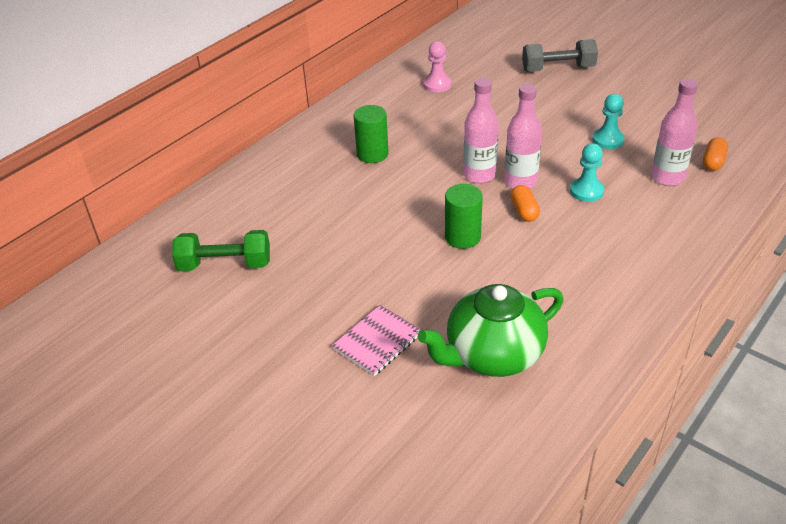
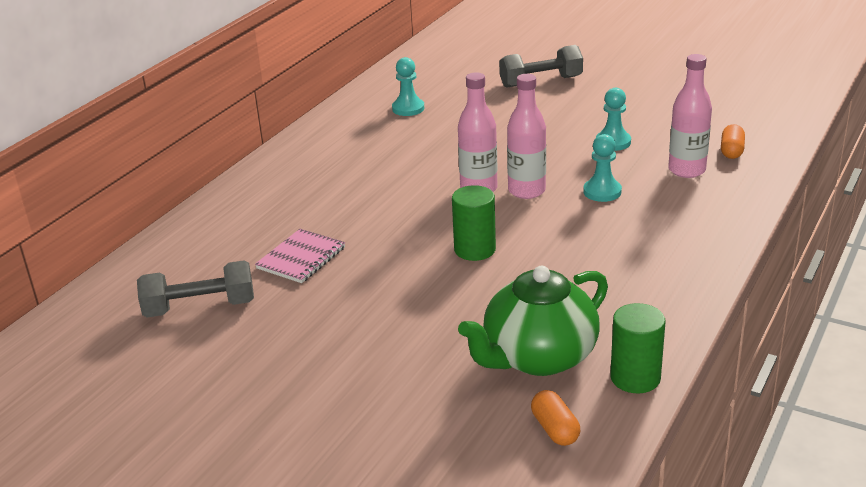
camera: 10 degrees left, 10 degrees down
green dumbbell [172,230,270,271] -> grey dumbbell [137,260,254,318]
pink notebook [332,305,421,376] -> pink notebook moved to [255,229,345,283]
green cylinder [353,105,389,163] -> green cylinder moved to [610,303,665,393]
pink pawn [423,41,451,93] -> turquoise pawn [392,57,424,116]
orange capsule [510,185,540,222] -> orange capsule moved to [531,390,580,446]

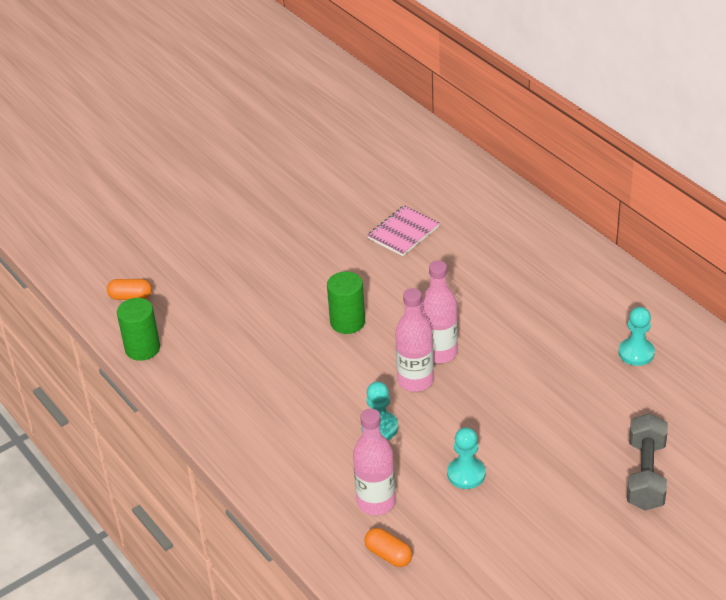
camera: 115 degrees right, 10 degrees up
grey dumbbell [137,260,254,318] -> none
pink notebook [255,229,345,283] -> pink notebook turned 75 degrees clockwise [367,205,440,256]
green teapot [458,266,608,376] -> none

